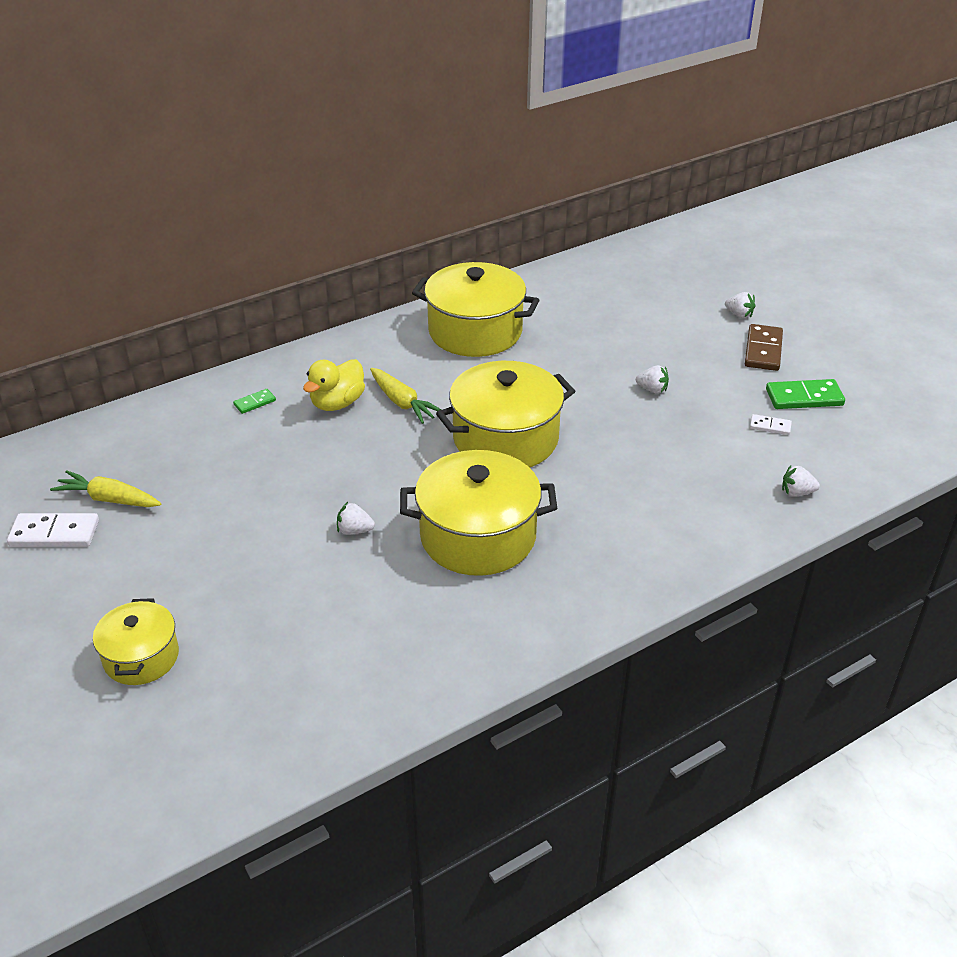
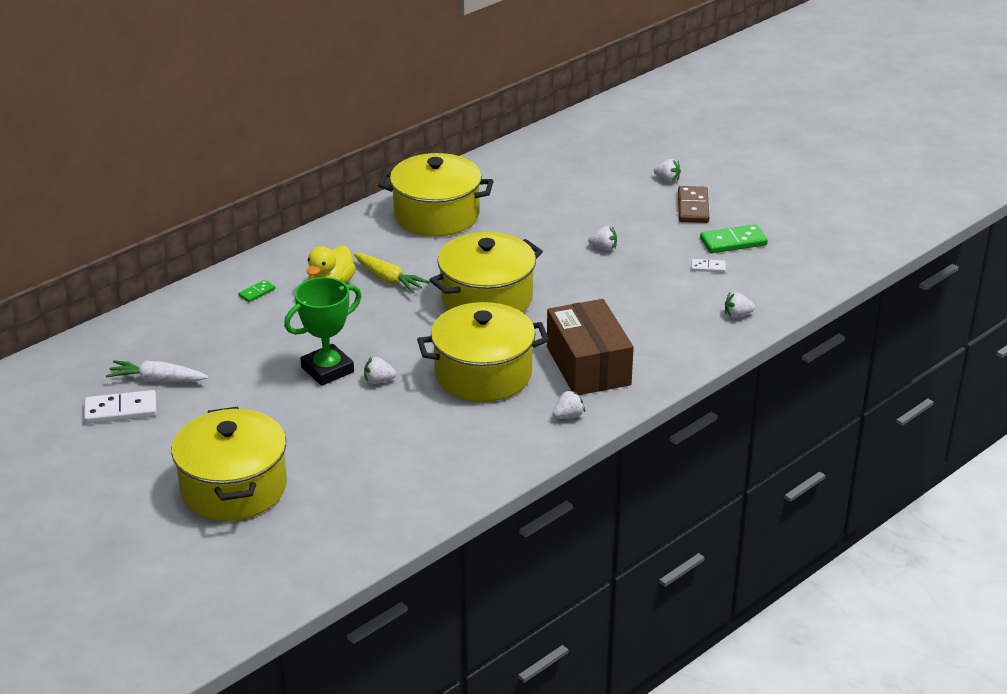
camera: 10 degrees left, 5 degrees down
yellow carrot [50,470,161,507] -> white carrot [106,360,208,382]
yellow pot [93,598,179,685] -> yellow pot [171,407,287,521], size x1.73
none -> green trophy [284,277,361,386]
none -> brown box [547,299,634,395]
none -> white strawberry [553,390,585,419]

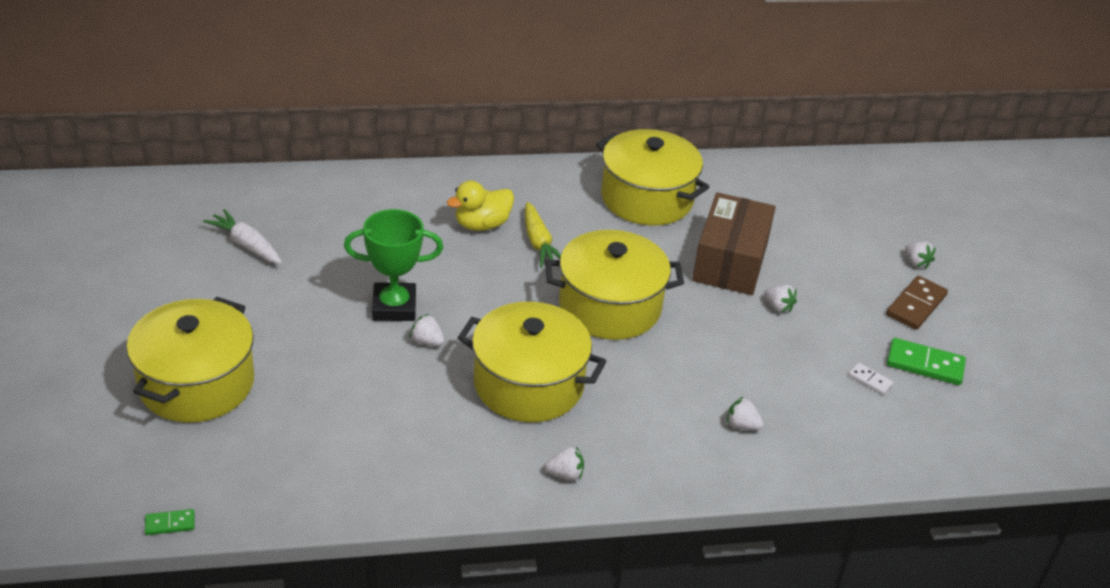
camera: 30 degrees right, 5 degrees up
white domino [84,390,157,424] -> none
green domino [238,280,275,302] -> green domino moved to [145,509,195,535]
brown box [547,299,634,395] -> brown box moved to [692,192,776,295]
white strawberry [725,292,755,318] -> white strawberry moved to [727,397,764,430]

